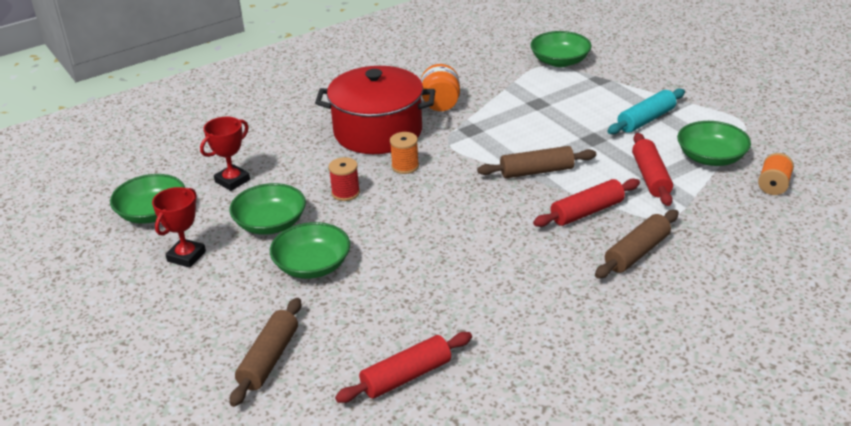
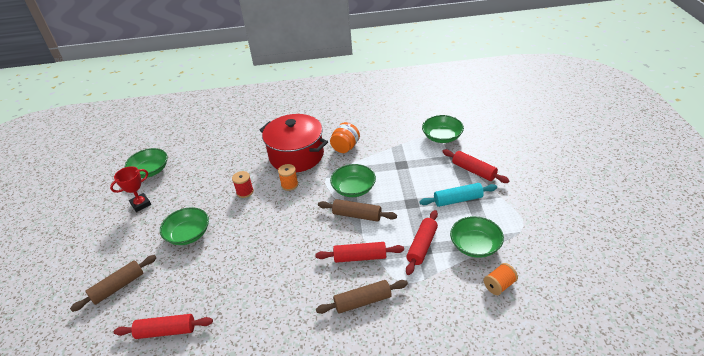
camera: 30 degrees right, 5 degrees up
red trophy [200,117,250,191] -> none
green bowl [229,183,306,235] -> green bowl moved to [330,164,376,197]
none -> red rolling pin [442,149,509,183]

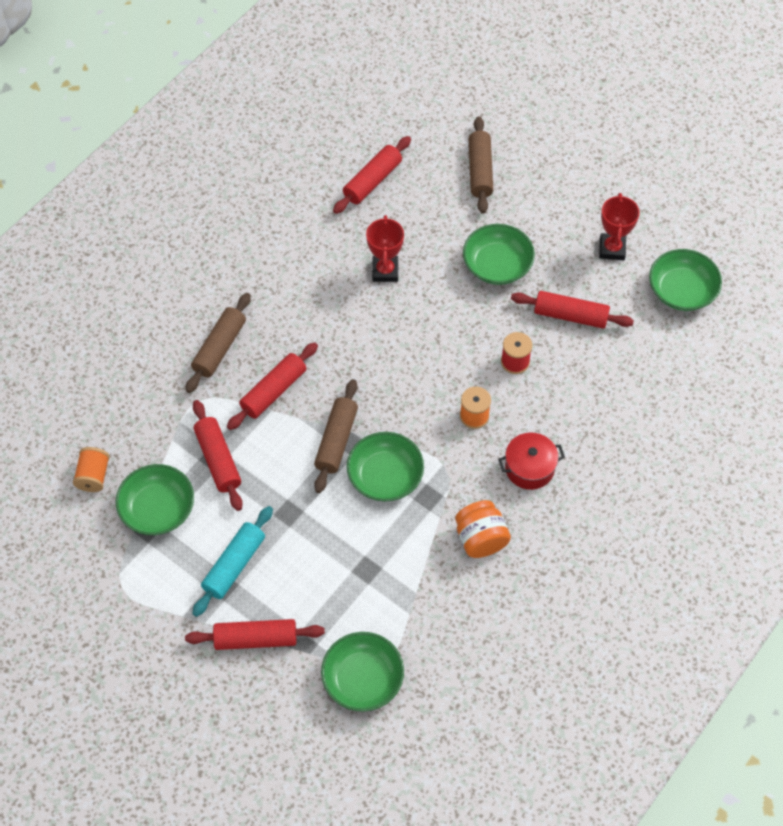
camera: 130 degrees right, 20 degrees up
red pot [260,114,328,172] -> red pot [498,433,565,490], size x0.49
brown rolling pin [318,199,397,222] -> brown rolling pin turned 45 degrees counterclockwise [314,379,358,493]
none -> red trophy [366,215,404,282]
none -> red rolling pin [511,291,634,329]

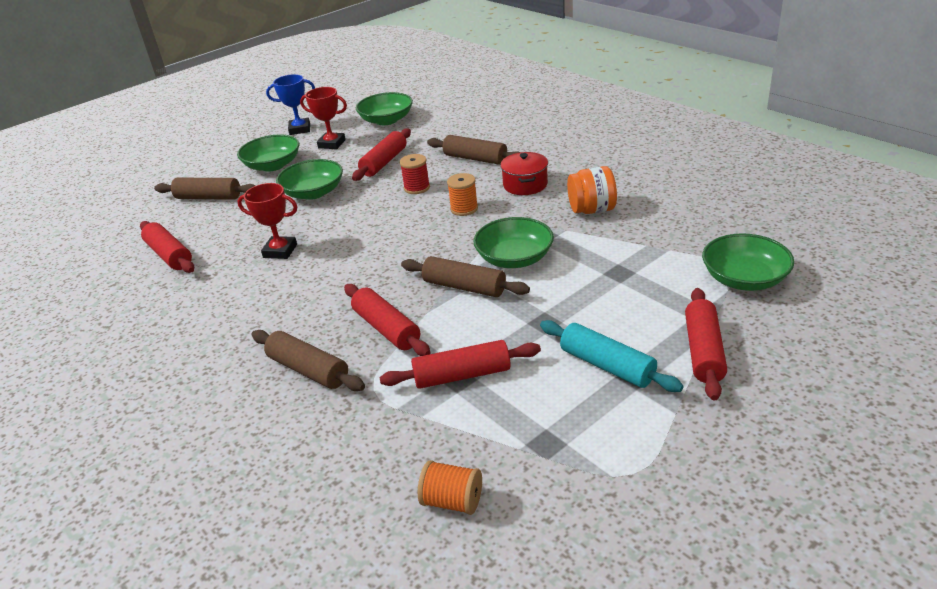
camera: 75 degrees left, 25 degrees down
green bowl [116,464,194,535] -> green bowl moved to [237,135,299,172]
none -> blue trophy [266,74,315,135]
none -> brown rolling pin [427,135,520,165]

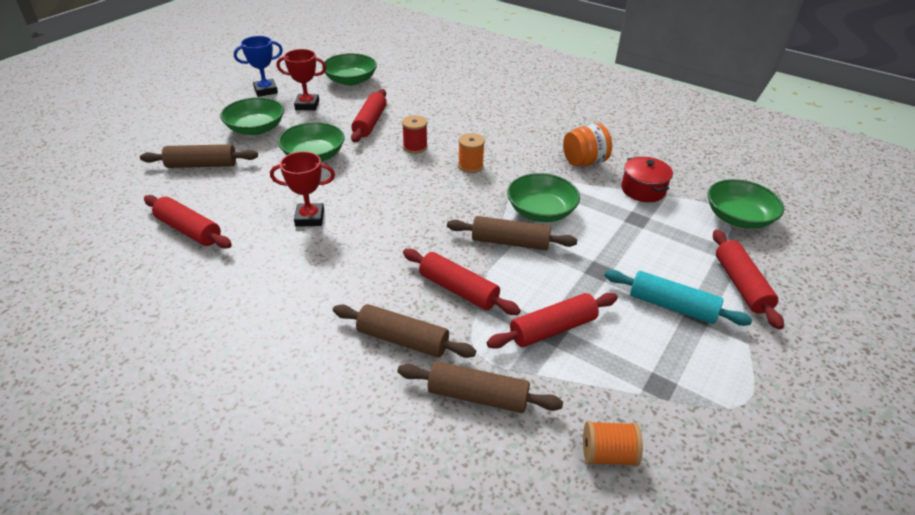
camera: 20 degrees left, 5 degrees up
brown rolling pin [427,135,520,165] -> brown rolling pin moved to [397,361,563,413]
red pot [500,152,548,195] -> red pot moved to [621,157,673,202]

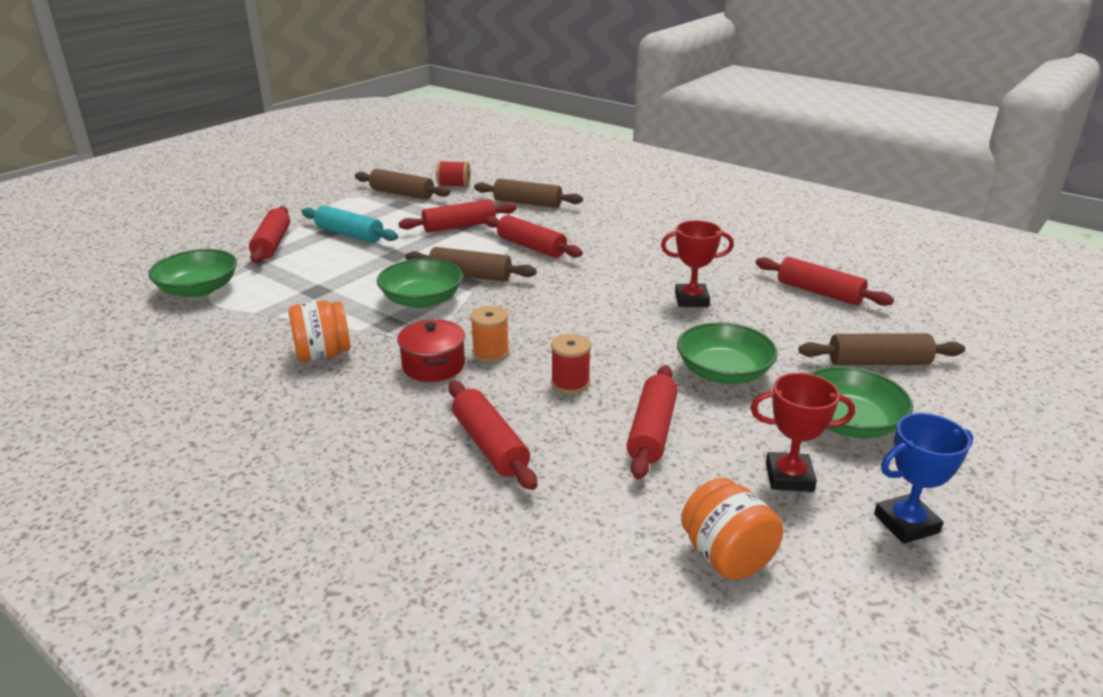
camera: 175 degrees left, 10 degrees down
green bowl [322,53,377,86] -> orange jar [681,478,783,580]
brown rolling pin [333,304,476,358] -> brown rolling pin moved to [355,169,450,200]
orange spool [583,421,643,466] -> red spool [436,161,471,187]
red pot [621,157,673,202] -> red pot moved to [397,319,465,382]
none -> red rolling pin [449,381,537,490]

